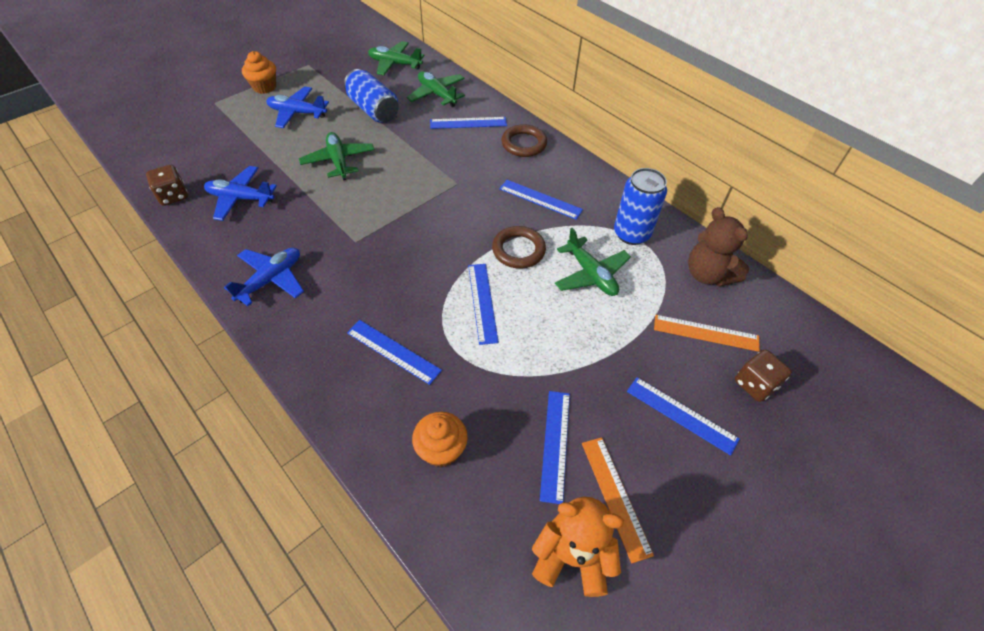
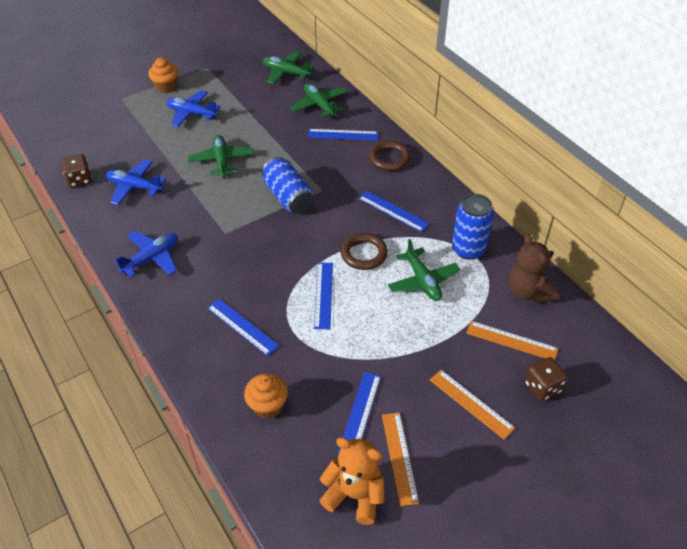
camera: 10 degrees right, 5 degrees down
blue can [344,69,398,123] -> blue can moved to [262,157,314,214]
blue ruler [627,377,740,456] -> orange ruler [430,370,515,439]

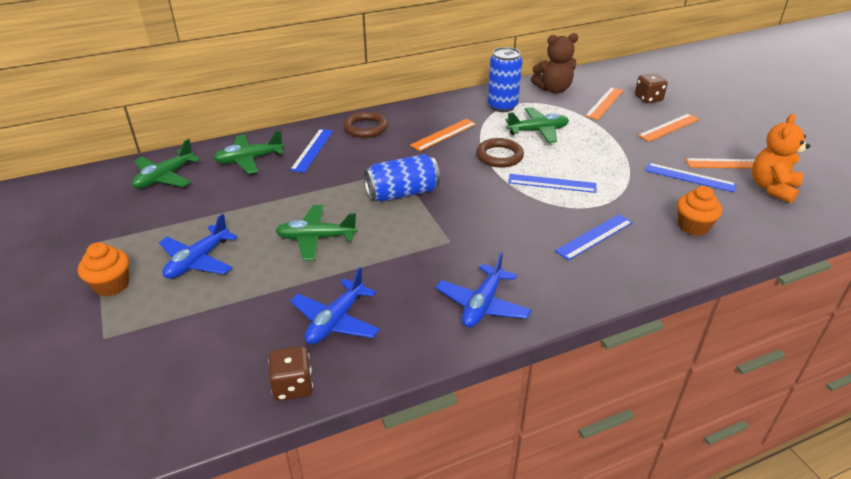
camera: 80 degrees left, 10 degrees down
blue plane [114,231,178,277] -> blue plane turned 120 degrees counterclockwise [436,252,531,328]
blue ruler [358,191,430,232] -> orange ruler [410,119,476,151]

